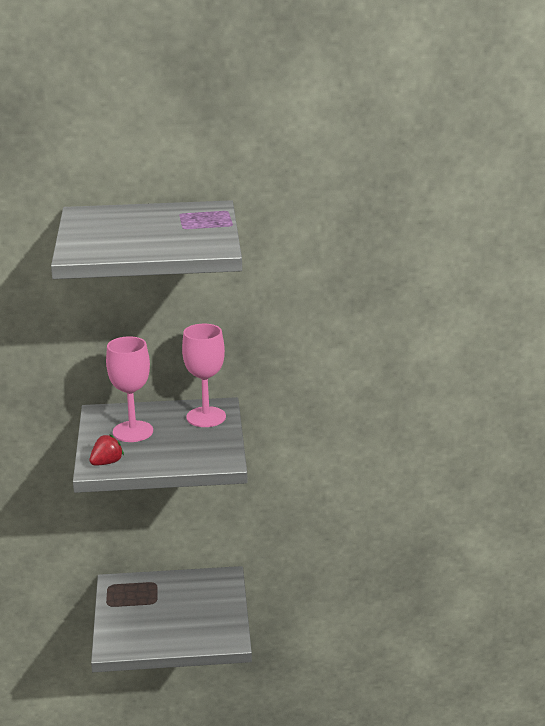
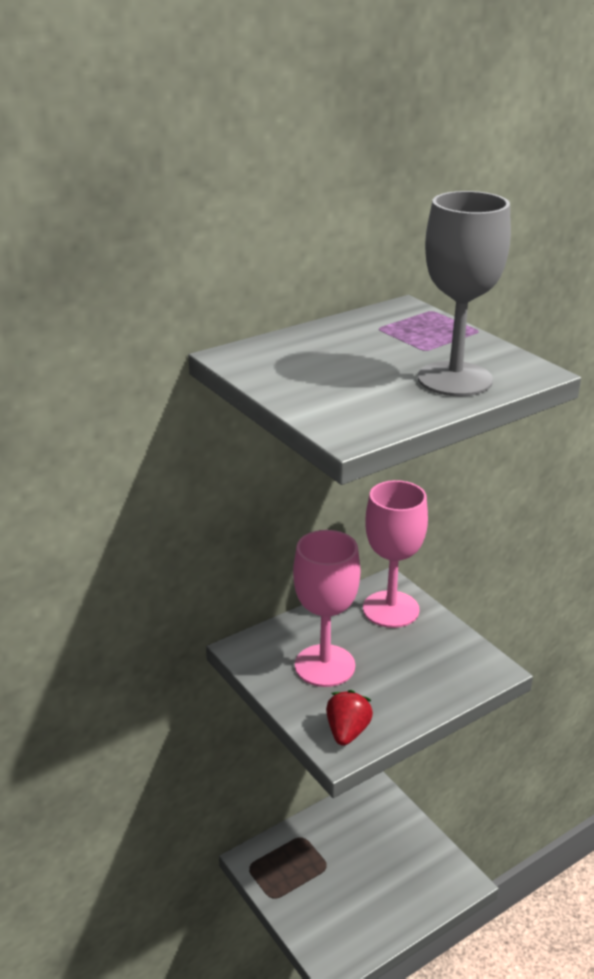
camera: 30 degrees left, 5 degrees up
none -> grey goblet [418,191,511,396]

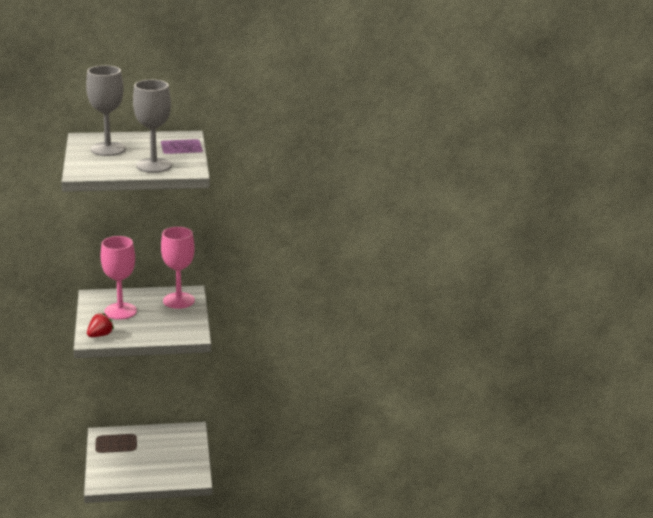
camera: 25 degrees right, 5 degrees down
none -> grey goblet [86,65,125,156]

